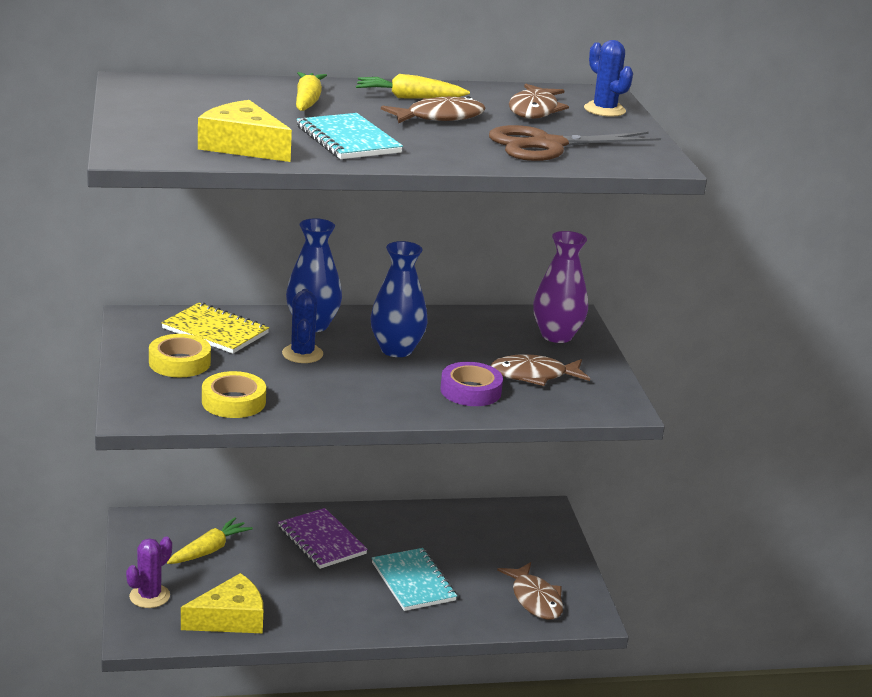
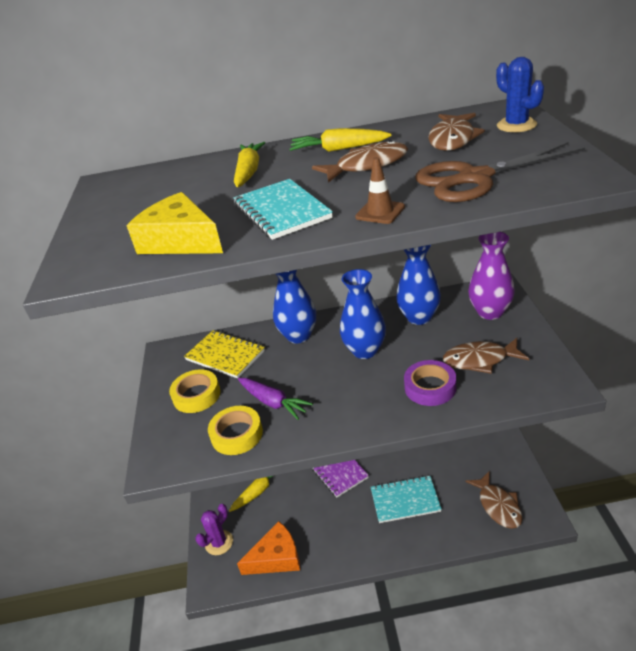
camera: 10 degrees right, 10 degrees up
yellow cheese [181,573,263,633] -> orange cheese [237,521,300,575]
blue cactus [282,289,323,363] -> none
turquoise notebook [372,548,457,611] -> turquoise notebook turned 75 degrees counterclockwise [371,475,442,523]
none -> purple carrot [238,378,313,420]
none -> brown traffic cone [355,157,405,224]
none -> blue vase [396,245,441,325]

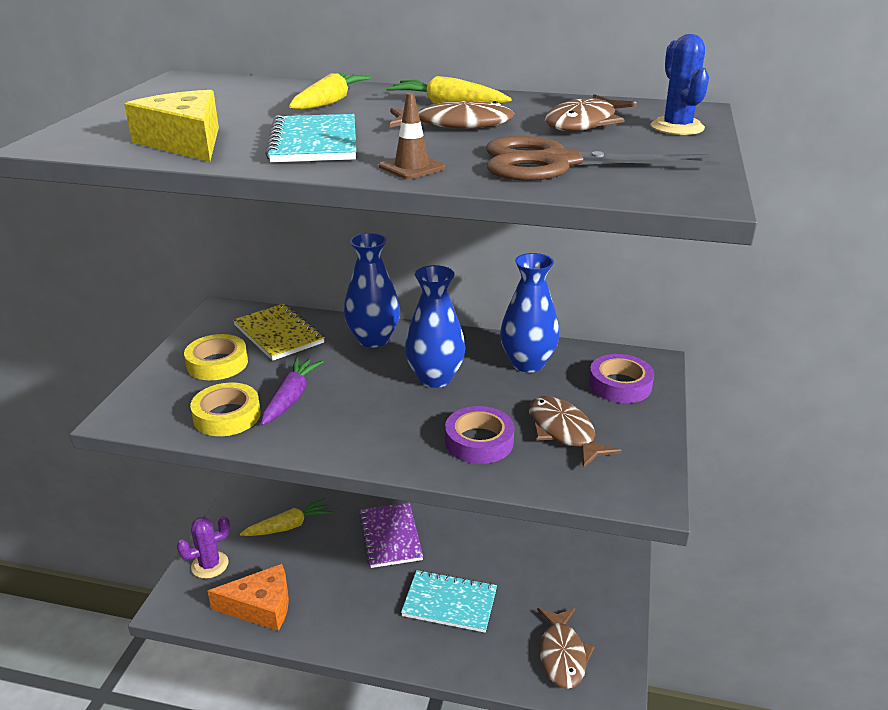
camera: 15 degrees right, 5 degrees down
purple carrot [238,378,313,420] -> purple carrot turned 135 degrees counterclockwise [261,357,324,426]
brown fish [443,338,529,374] -> brown fish turned 45 degrees clockwise [529,396,622,468]
purple vase [468,232,515,320] -> purple tape [589,354,654,403]

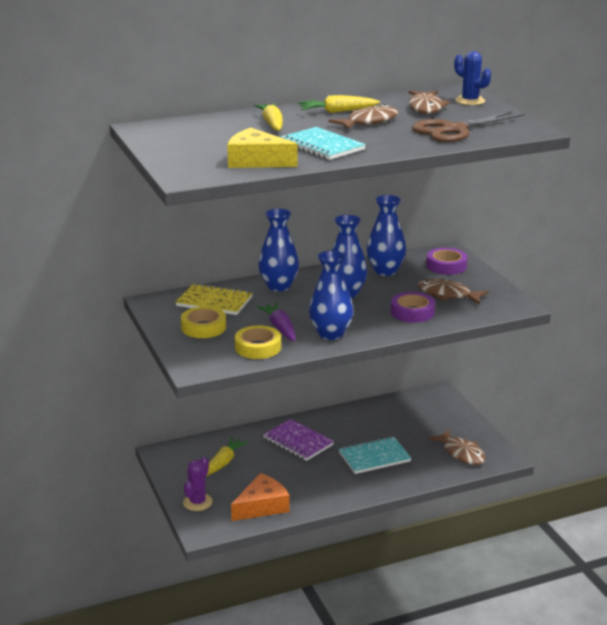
camera: 35 degrees left, 5 degrees down
brown traffic cone [379,93,445,179] -> none
none -> blue vase [309,251,353,340]

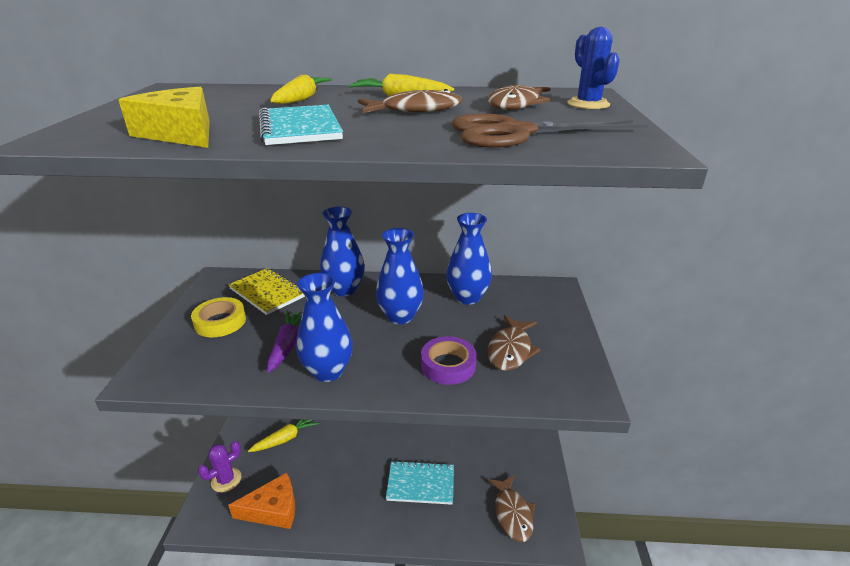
camera: 25 degrees right, 5 degrees up
yellow tape [235,325,281,359] -> none
purple notebook [263,419,334,461] -> none
brown fish [418,279,489,305] -> brown fish turned 120 degrees counterclockwise [488,315,541,371]
purple tape [426,248,468,275] -> none

